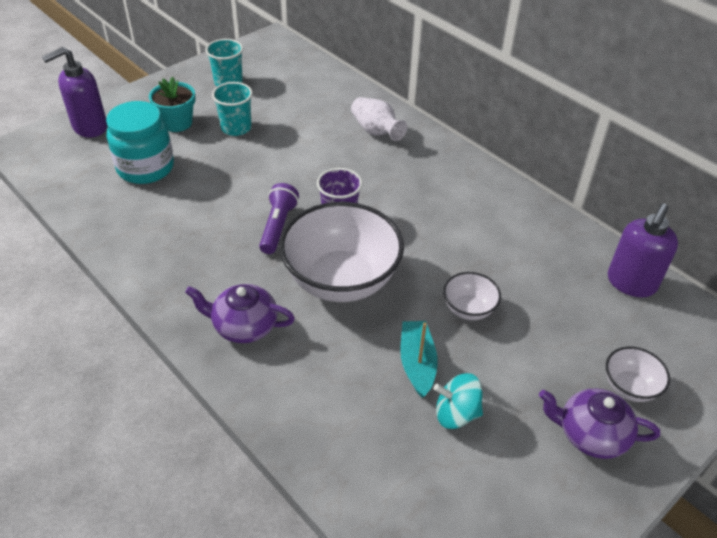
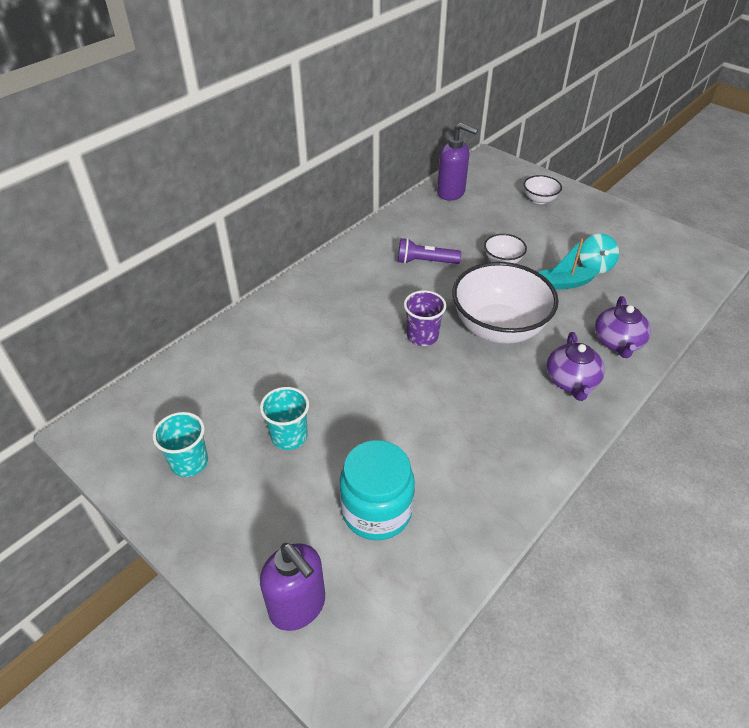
camera: 95 degrees left, 0 degrees up
turquoise flower pot [149,77,196,132] -> none
purple flashlight [259,183,299,254] -> purple flashlight moved to [398,238,461,264]
white vase [351,97,407,141] -> none
purple teapot [539,389,660,459] -> purple teapot moved to [595,296,651,358]

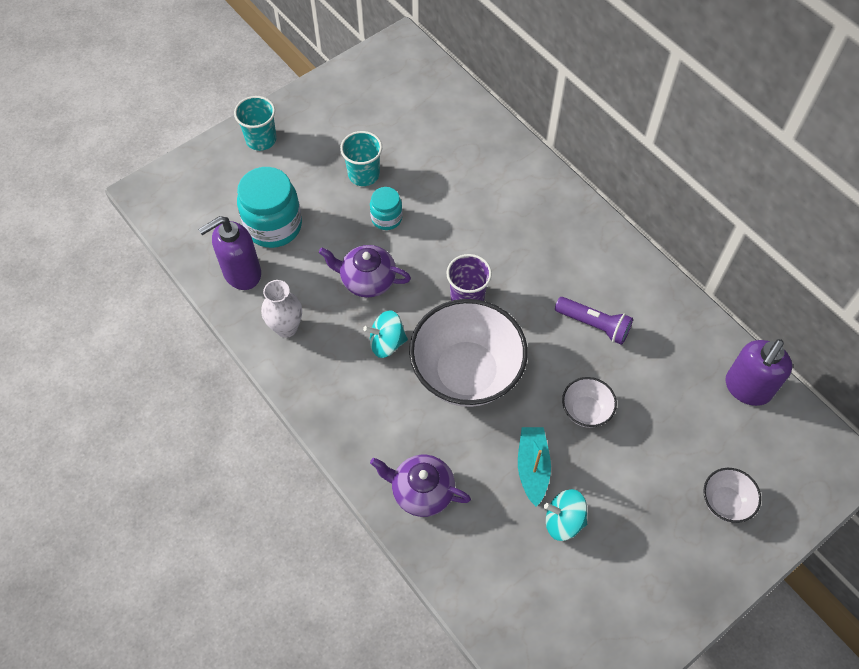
camera: 100 degrees right, 15 degrees up
turquoise cup [153,412,208,477] -> turquoise cup moved to [234,96,277,151]
purple soap dispenser [260,543,325,631] -> purple soap dispenser moved to [198,216,261,290]
purple flashlight [398,238,461,264] -> purple flashlight turned 105 degrees clockwise [555,297,633,345]
purple teapot [547,332,605,401] -> purple teapot moved to [319,245,411,297]
none -> white vase [261,280,302,338]
none -> turquoise spinning top [363,310,408,358]
none -> turquoise jar [370,187,402,230]

